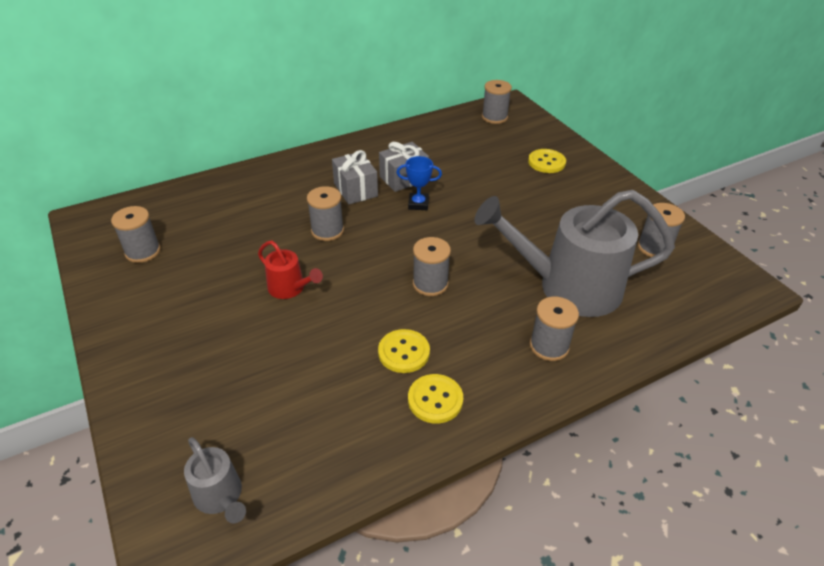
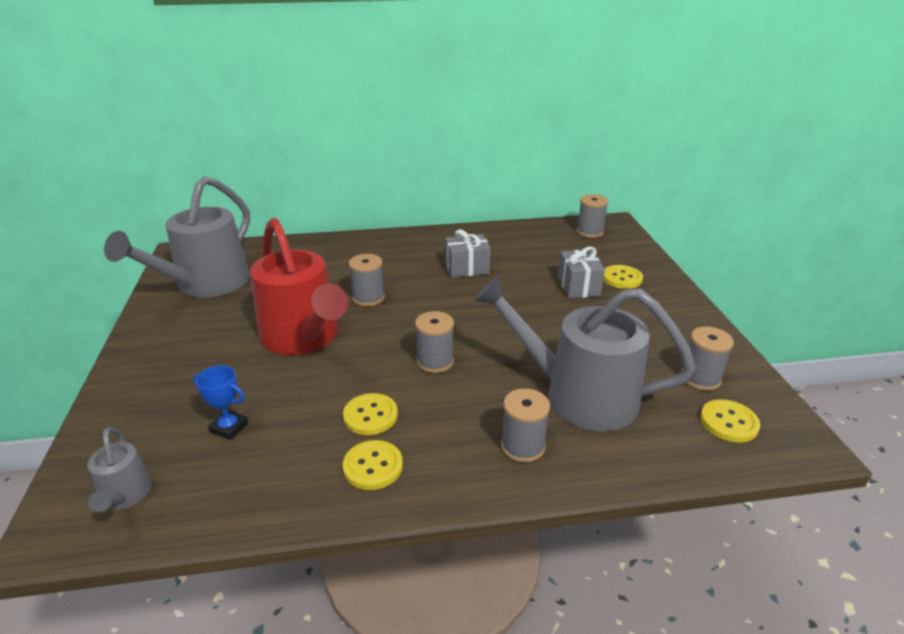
camera: 20 degrees right, 10 degrees down
grey spool [111,206,161,263] -> grey watering can [104,176,250,298]
red watering can [258,241,323,299] -> red watering can [250,218,348,355], size x2.21
grey gift [332,150,378,204] -> grey gift moved to [558,247,605,298]
blue trophy [396,156,442,210] -> blue trophy moved to [193,365,248,440]
none -> yellow button [700,399,760,442]

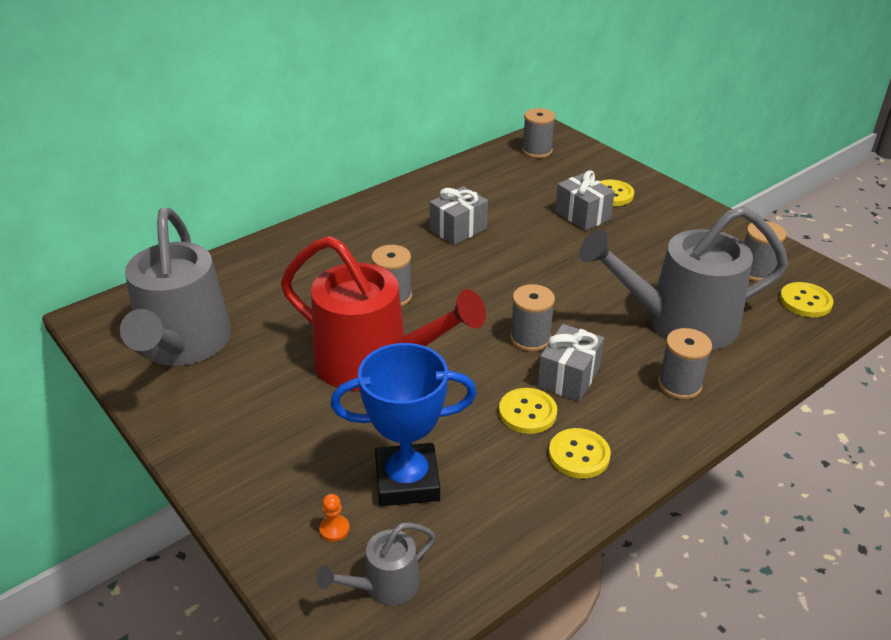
camera: 30 degrees left, 5 degrees up
grey watering can [87,427,152,512] -> grey watering can turned 105 degrees clockwise [316,522,436,605]
blue trophy [193,365,248,440] -> blue trophy [331,343,477,506], size x1.98
none -> orange pawn [319,494,350,542]
none -> grey gift [538,324,604,402]

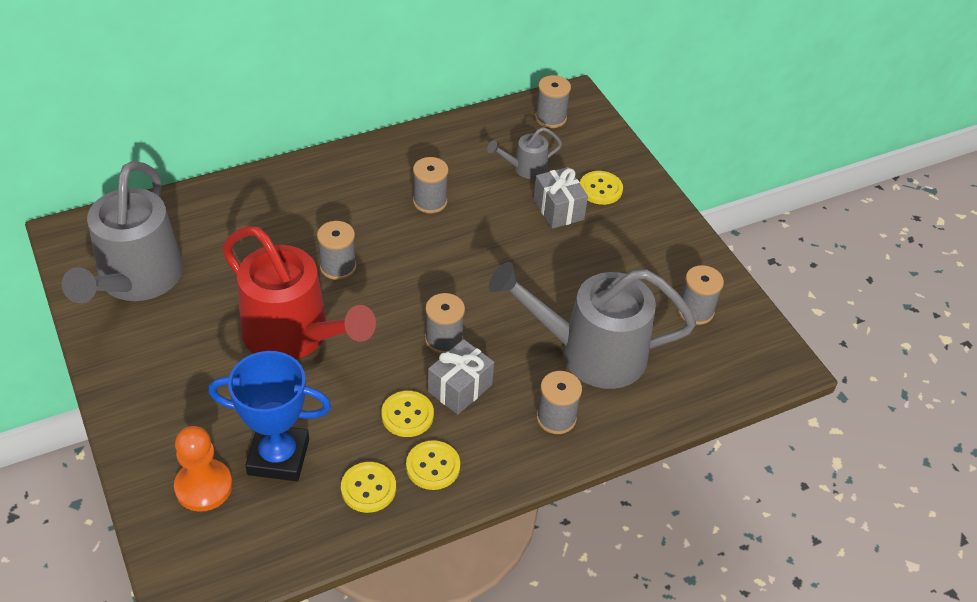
camera: 10 degrees right, 10 degrees up
grey watering can [316,522,436,605] -> grey watering can moved to [487,127,562,179]
orange pawn [319,494,350,542] -> orange pawn [174,426,233,512], size x2.26
grey gift [430,186,488,245] -> grey spool [413,157,449,214]
yellow button [780,282,834,317] -> yellow button moved to [341,462,396,513]

